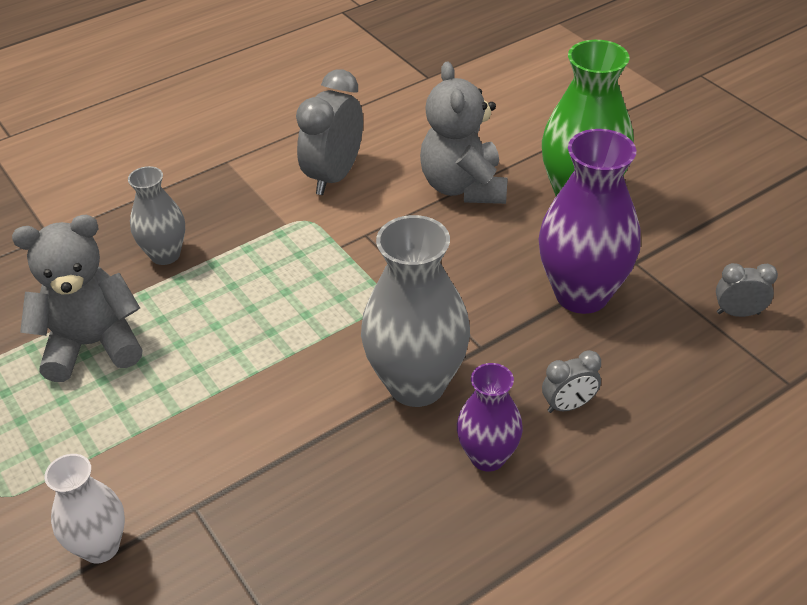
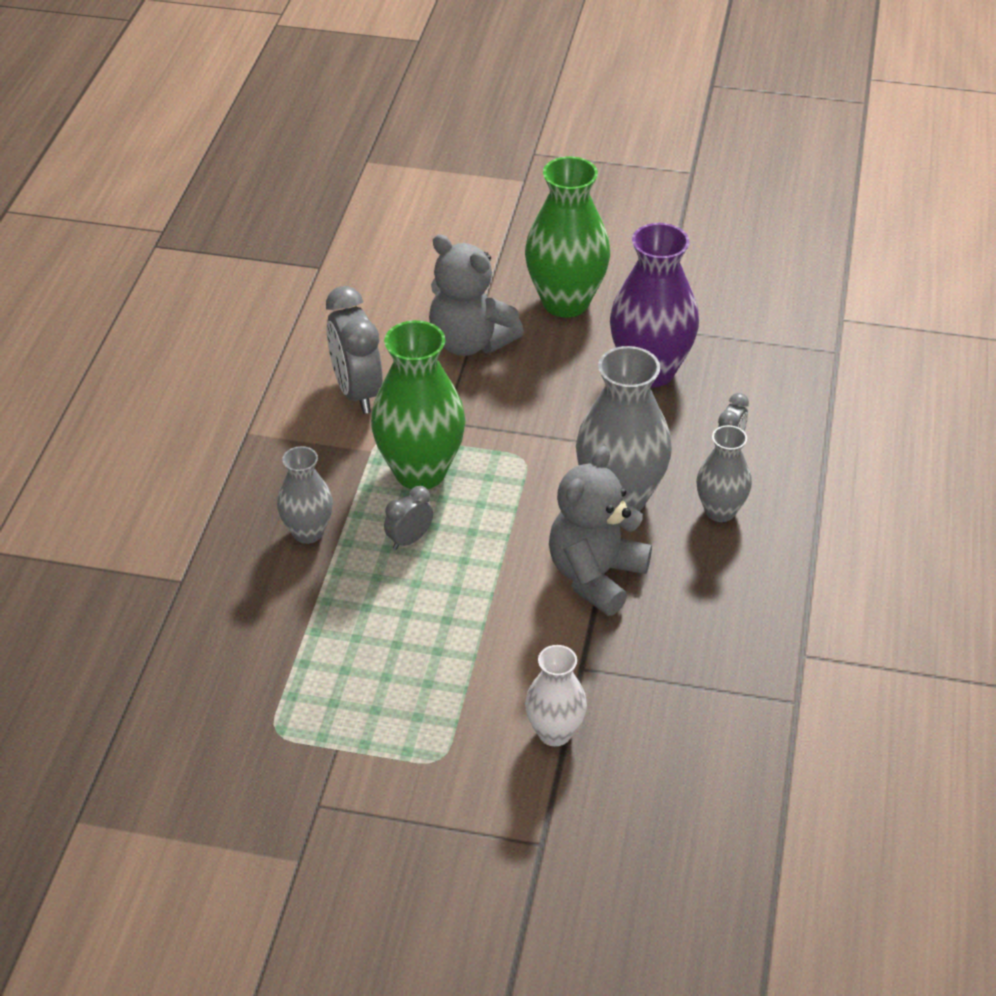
camera: 45 degrees left, 0 degrees up
grey teddy bear [12,215,143,382] -> grey teddy bear moved to [549,446,652,616]
purple vase [457,363,523,472] -> grey vase [696,425,752,522]
grey clock [716,263,778,317] -> grey clock moved to [384,486,433,550]
none -> green vase [371,320,466,489]

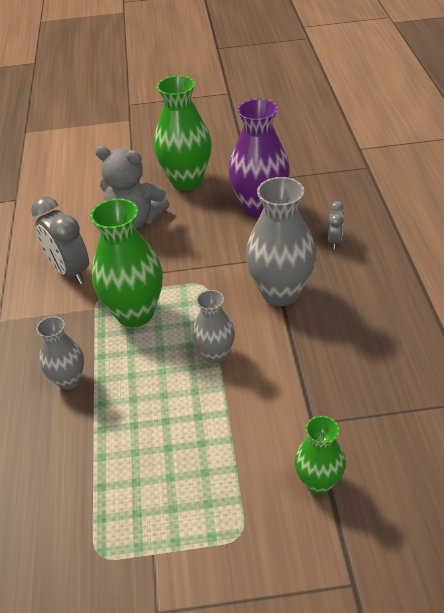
camera: 15 degrees left, 0 degrees up
grey clock [384,486,433,550] -> none
white vase [525,645,587,746] -> green vase [295,416,346,494]
grey teddy bear [549,446,652,616] -> none
grey vase [696,425,752,522] -> grey vase moved to [192,290,235,364]

